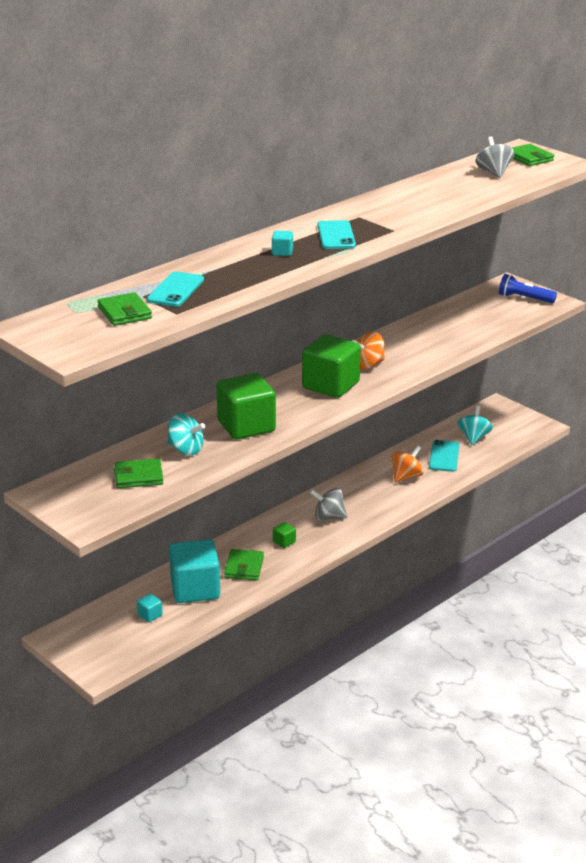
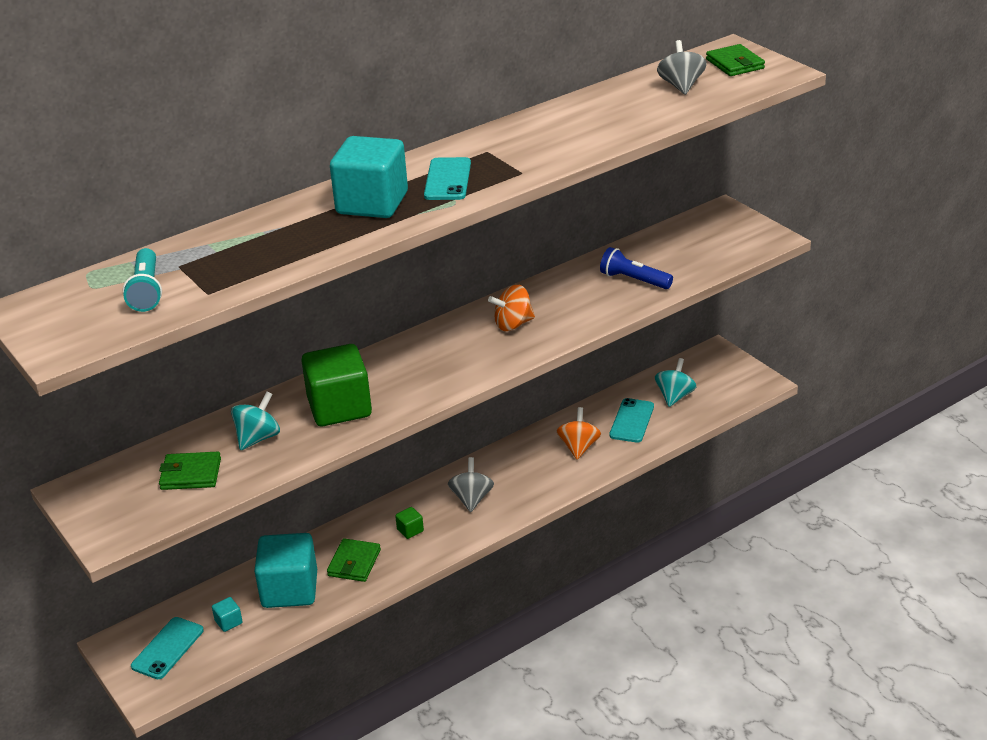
camera: 10 degrees right, 5 degrees up
green wallet [98,292,152,326] -> turquoise flashlight [123,248,162,312]
turquoise phone [147,272,204,307] -> turquoise phone moved to [131,617,204,679]
turquoise spinning top [167,413,205,455] -> turquoise spinning top turned 90 degrees counterclockwise [231,391,280,450]
turquoise cube [272,231,293,256] -> turquoise cube [330,136,408,218], size x2.48
green cube [302,334,361,398] -> none
grey spinning top [310,488,347,520] -> grey spinning top turned 75 degrees clockwise [448,457,494,512]
orange spinning top [392,445,424,483] -> orange spinning top turned 45 degrees counterclockwise [557,407,601,460]
blue flashlight [499,274,557,303] -> blue flashlight moved to [600,247,673,289]

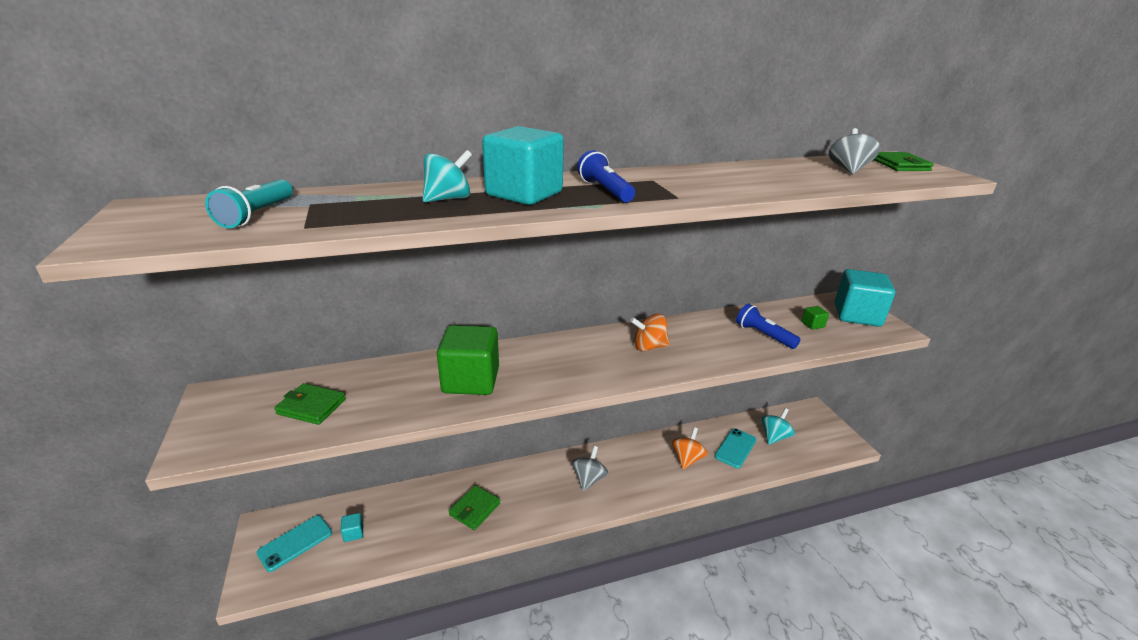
camera: 15 degrees right, 5 degrees down
turquoise spinning top [231,391,280,450] -> turquoise spinning top moved to [423,150,472,202]
turquoise cube [254,533,317,608] -> turquoise cube moved to [835,269,895,327]
green cube [395,507,424,539] -> green cube moved to [802,306,829,330]
turquoise phone [424,157,471,200] -> blue flashlight [577,150,635,202]

